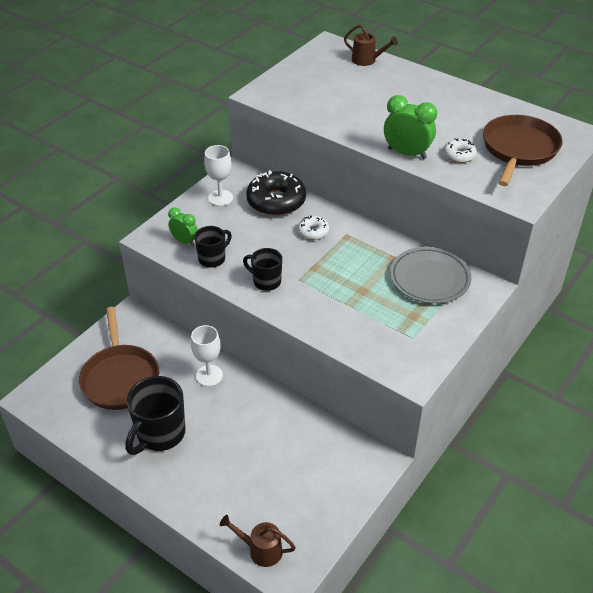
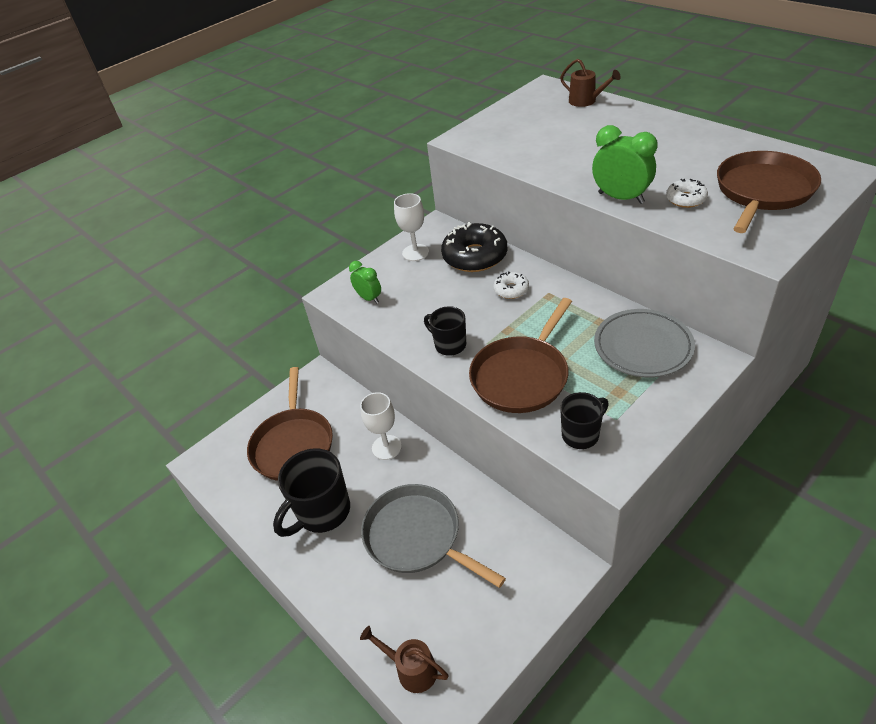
camera: 15 degrees right, 0 degrees up
black mug [194,226,232,268] -> black mug moved to [560,392,609,449]
none -> grey pan [361,484,506,588]
none -> brown pan [469,298,572,413]

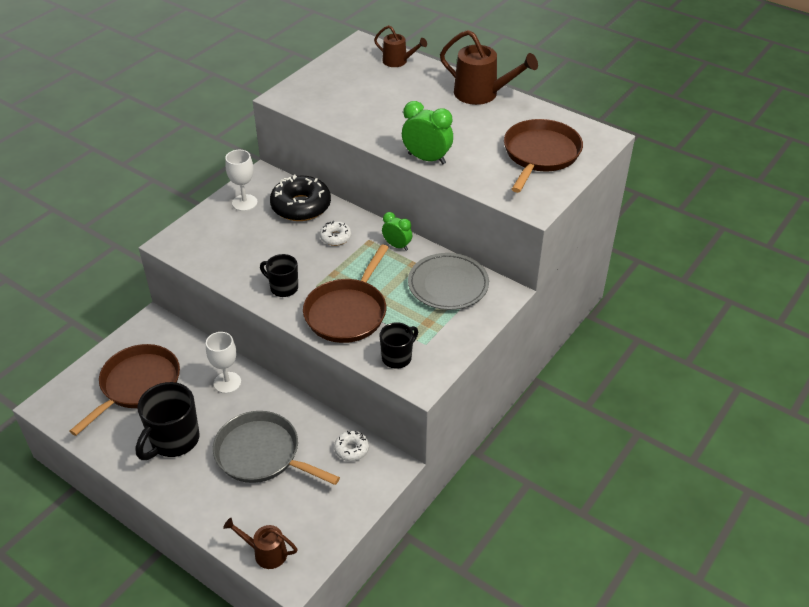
camera: 15 degrees left, 0 degrees up
brown pan [247,367,333,481] -> brown pan turned 135 degrees counterclockwise [70,344,180,436]
green clock [349,261,381,304] -> green clock moved to [382,212,412,251]
white donut [666,179,708,208] -> white donut moved to [334,431,369,461]
none -> brown watering can [440,30,538,105]

